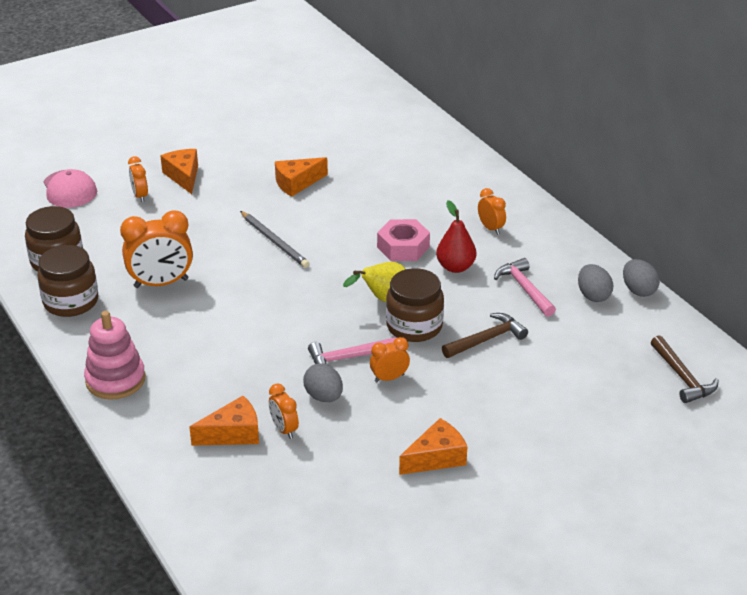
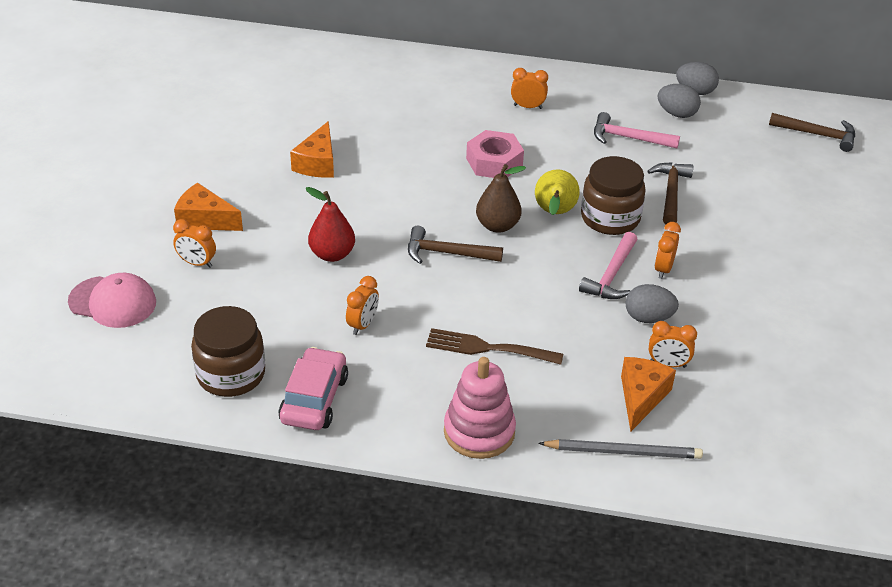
camera: 50 degrees left, 5 degrees up
brown jar [38,245,98,317] -> pink car [279,347,348,430]
orange clock [120,210,193,288] -> orange clock [346,276,379,335], size x0.53
grey pencil [240,211,310,268] -> grey pencil moved to [538,439,703,459]
orange cheese [399,418,467,475] -> none
red pear [436,200,476,273] -> red pear moved to [306,187,355,262]
none -> brown hammer [408,226,503,264]
none -> brown fork [426,328,563,365]
none -> brown pear [476,164,526,233]

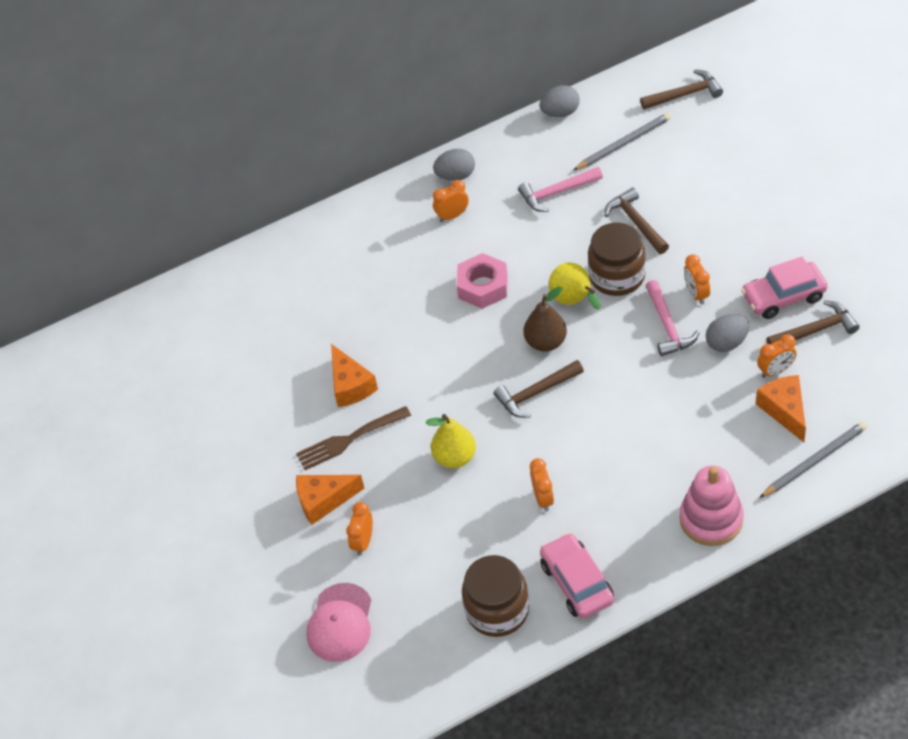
camera: 30 degrees left, 10 degrees up
pink cap [68,273,156,328] -> pink cap turned 120 degrees clockwise [306,583,371,662]
orange clock [173,219,216,268] -> orange clock turned 120 degrees clockwise [346,502,373,556]
red pear [306,187,355,262] -> yellow pear [426,414,476,468]
brown fork [426,328,563,365] -> brown fork moved to [296,406,411,470]
grey egg [657,84,701,118] -> grey egg moved to [433,149,475,181]
none -> grey pencil [574,113,671,170]
none -> pink car [741,257,828,319]
none -> brown hammer [767,300,860,344]

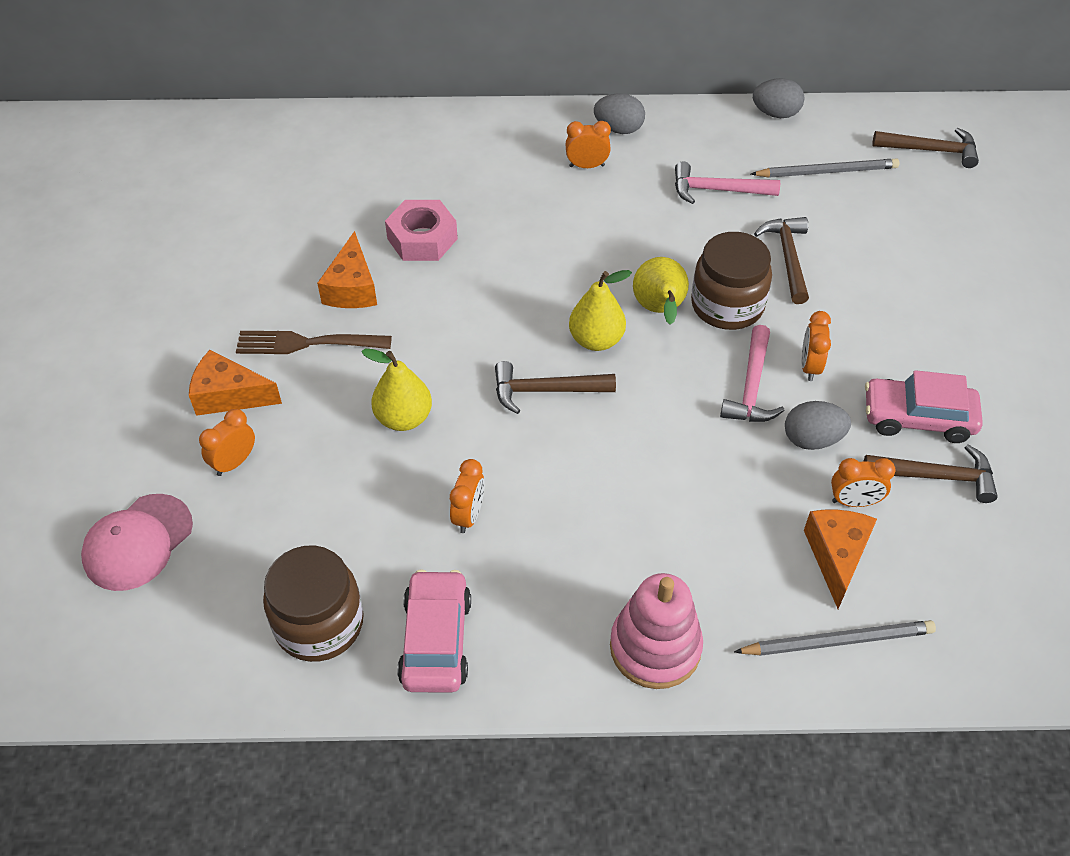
camera: 20 degrees right, 0 degrees up
pink nut [457,253,508,309] -> pink nut moved to [385,200,458,261]
brown pear [523,286,567,352] -> yellow pear [569,270,632,351]

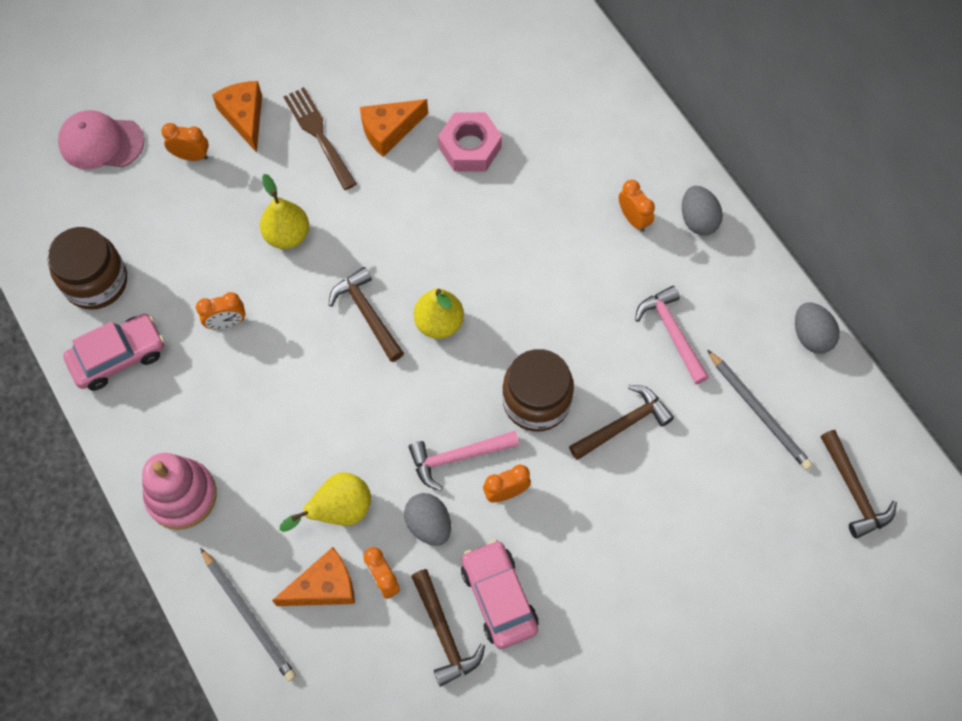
camera: 60 degrees right, 15 degrees up
yellow pear [633,257,689,325] -> yellow pear moved to [280,472,371,532]

